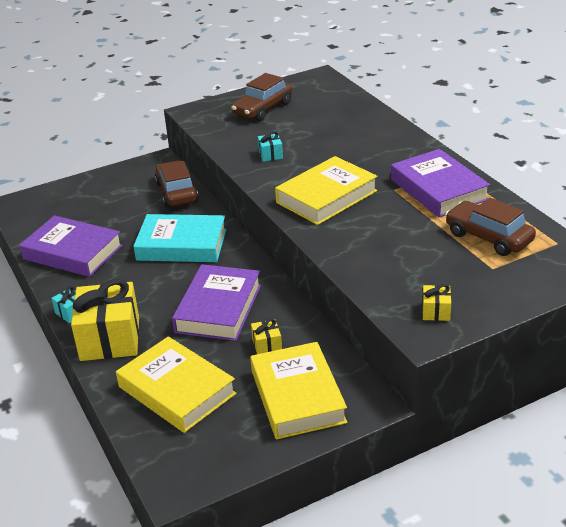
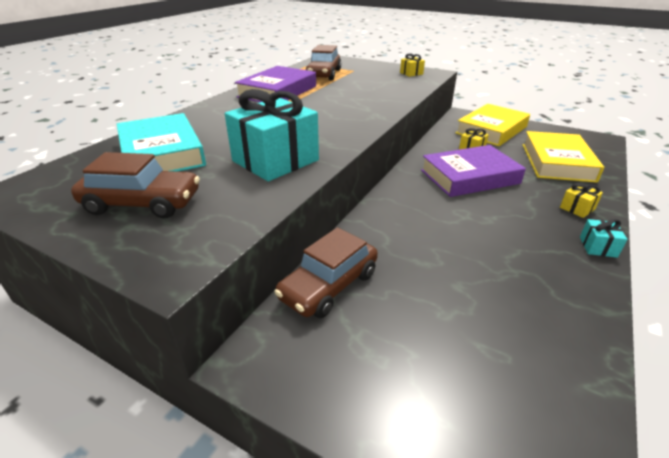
camera: 125 degrees left, 0 degrees up
purple book [19,215,123,277] -> none
yellow gift [71,279,139,361] -> yellow gift [560,183,603,218], size x0.44
turquoise book [133,214,227,262] -> turquoise book moved to [117,113,206,172]
turquoise gift [258,131,283,162] -> turquoise gift [225,89,319,181], size x2.30
yellow book [275,156,378,225] -> none

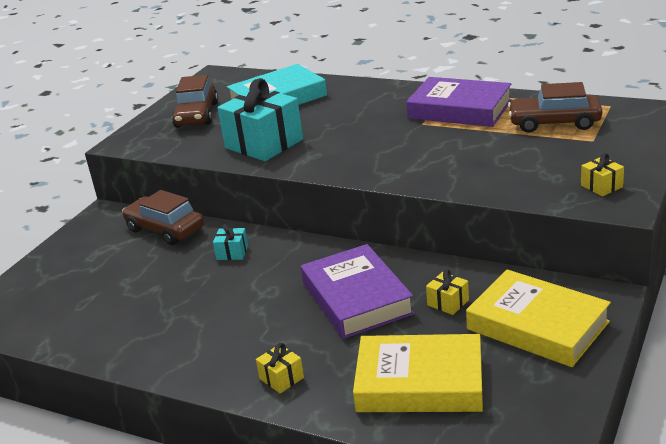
camera: 90 degrees right, 5 degrees down
turquoise gift [580,219,627,258] -> turquoise gift moved to [213,224,248,260]

